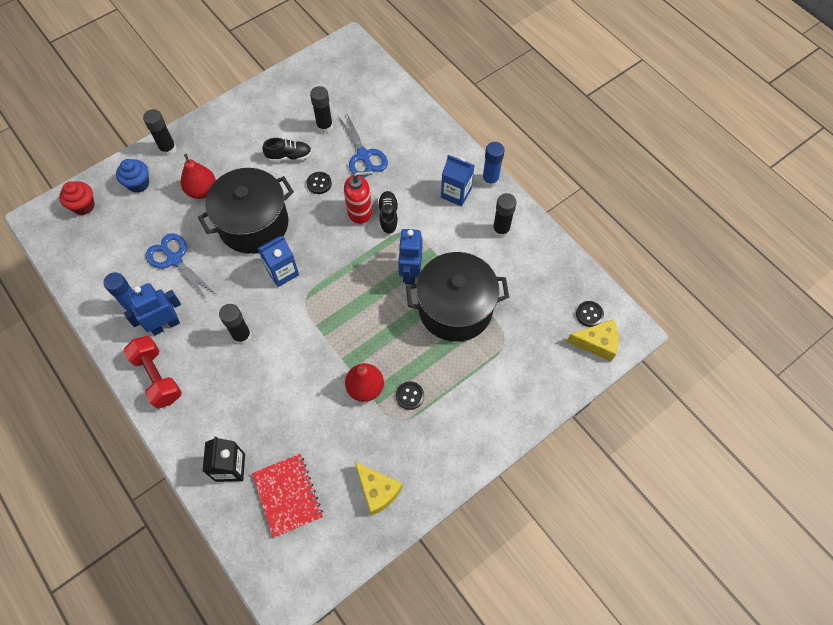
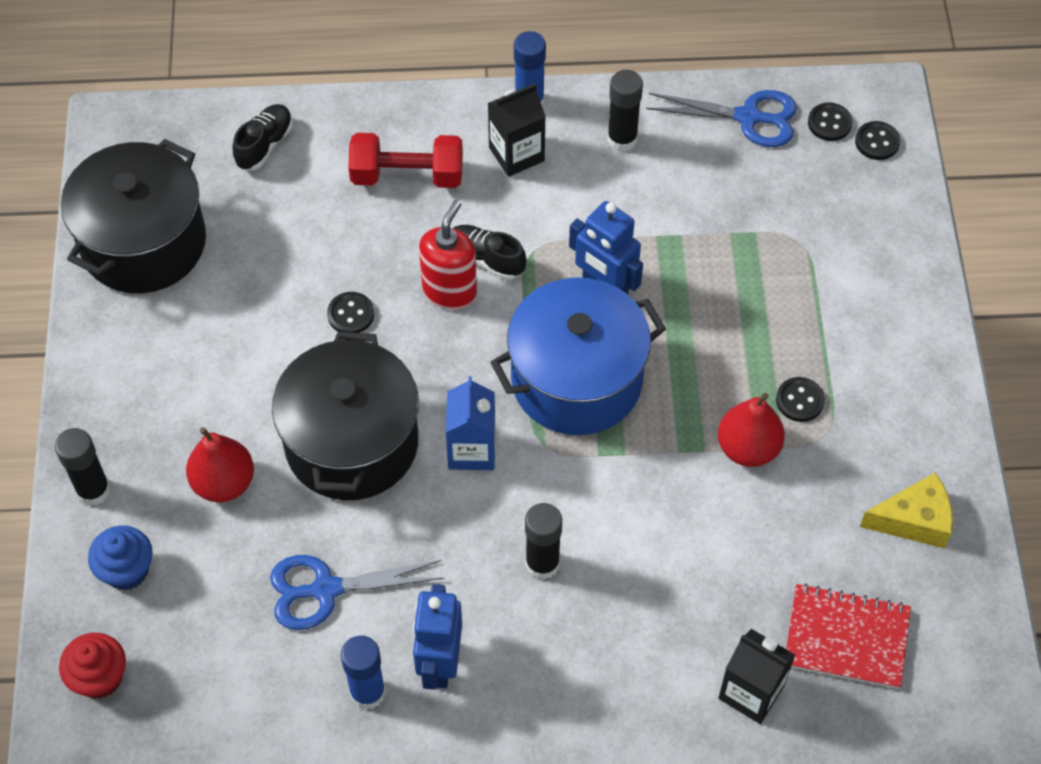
camera: 55 degrees left, 5 degrees down
red dumbbell [123,336,182,409] -> red dumbbell moved to [348,133,463,188]
black shoe [262,138,312,162] -> black shoe moved to [233,104,293,170]
black glue stick [310,86,333,133] -> none
blue scissors [338,113,388,178] -> blue scissors moved to [646,90,797,147]
black pot [406,252,509,342] -> black pot moved to [61,139,206,293]
blue carton [441,155,475,206] -> black carton [488,84,546,177]
yellow cheese [566,319,619,361] -> black button [855,121,900,160]
none -> blue pot [490,277,666,435]

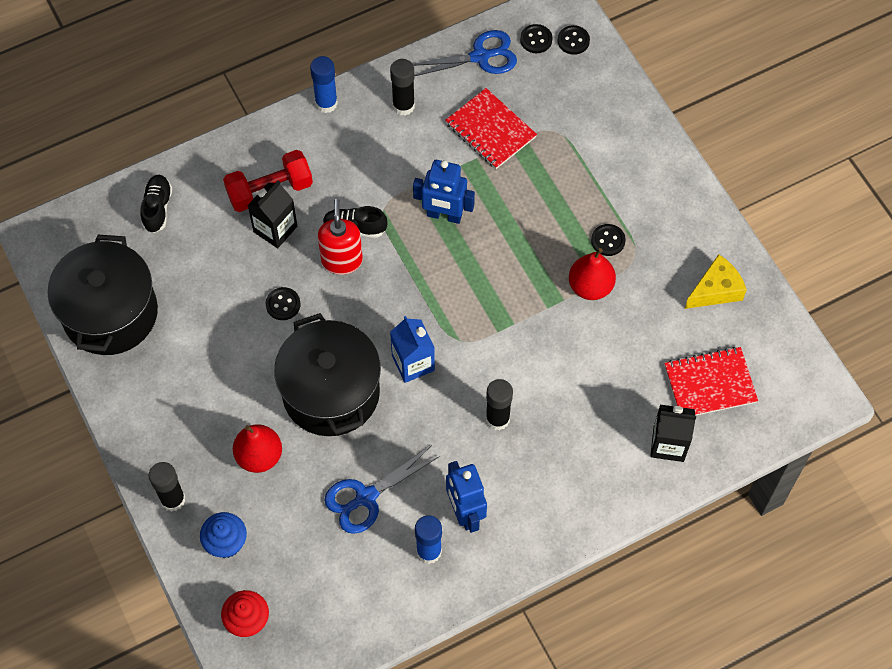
camera: 25 degrees left, 5 degrees up
black carton [488,84,546,177] -> black carton moved to [247,180,297,248]
blue pot [490,277,666,435] -> none
none -> red notebook [445,88,537,169]

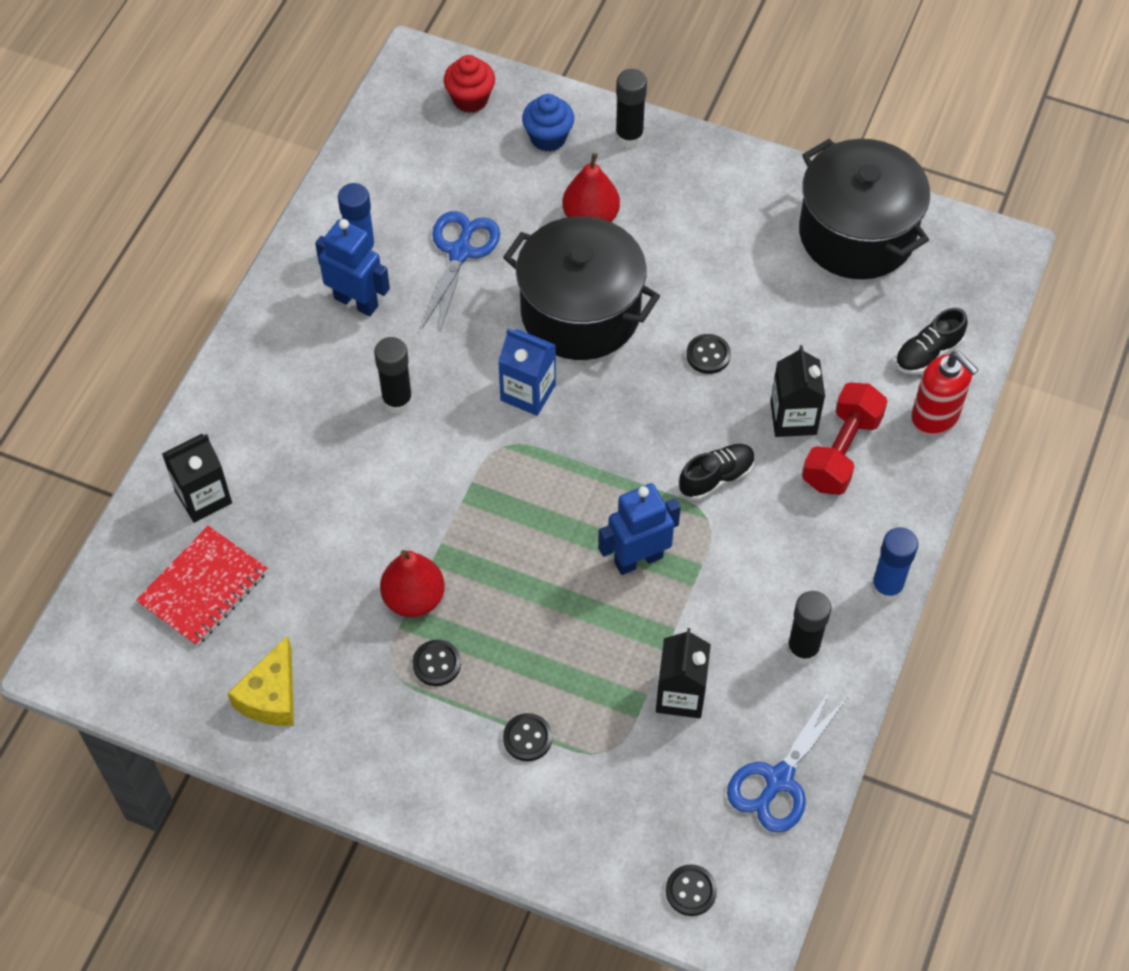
camera: 140 degrees right, 5 degrees down
black shoe [140,175,172,233] -> black shoe turned 90 degrees clockwise [895,308,968,374]
red soap dispenser [318,199,363,275] -> red soap dispenser moved to [911,351,978,436]
red notebook [445,88,537,169] -> black carton [656,628,711,718]
black button [520,24,553,53] -> black button moved to [503,713,552,761]

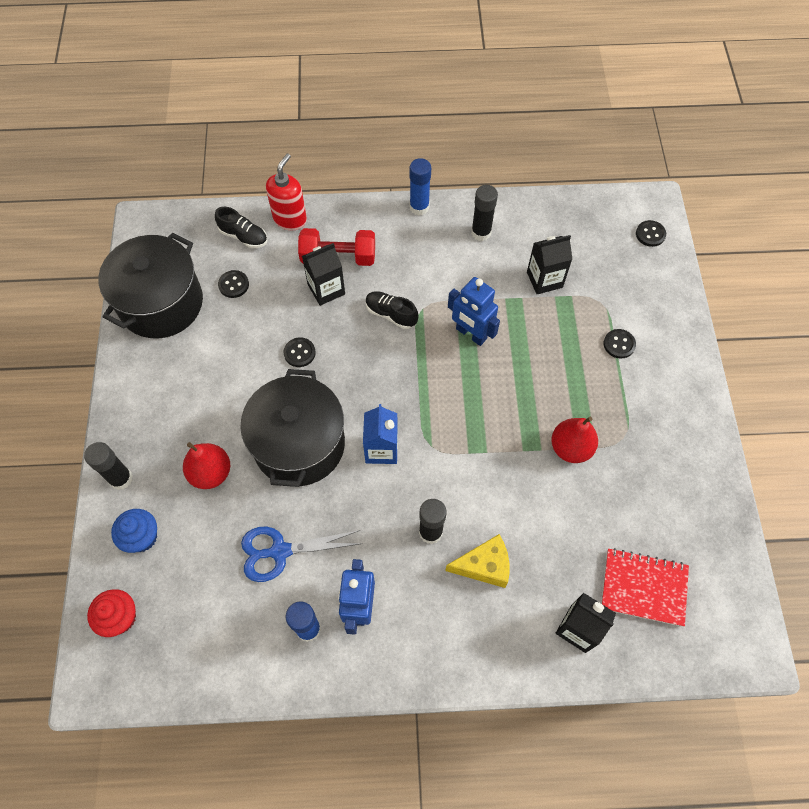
camera: 115 degrees left, 5 degrees up
yellow cheese [227,635,294,726] -> yellow cheese moved to [445,534,510,588]
black button [413,640,461,686] -> black button moved to [218,270,249,298]
blue scissors [727,688,849,833] -> none

